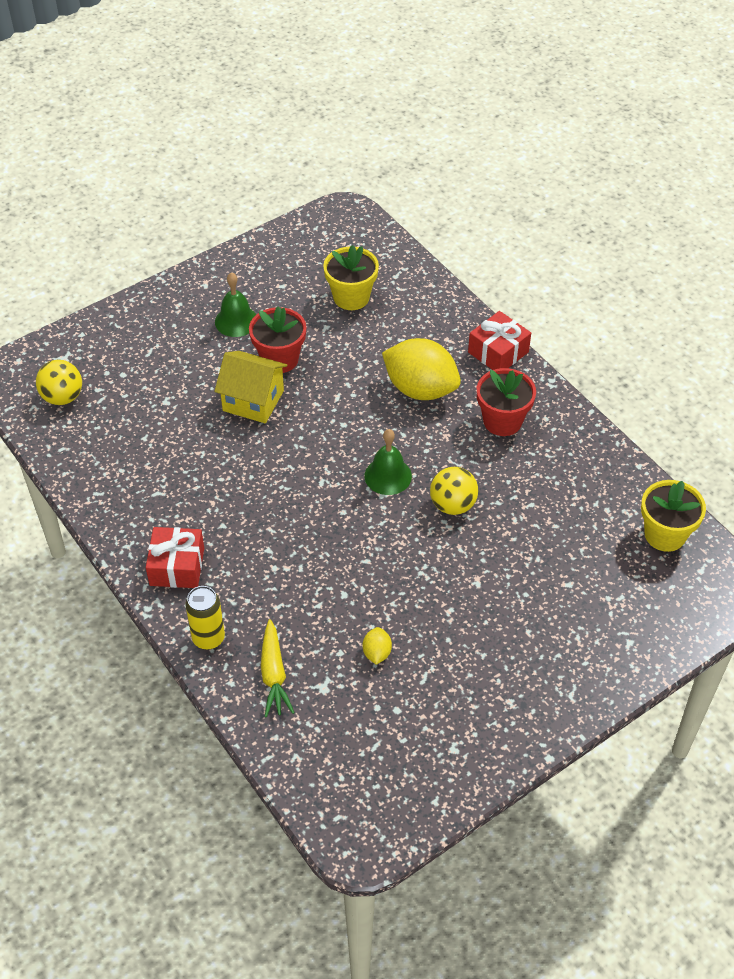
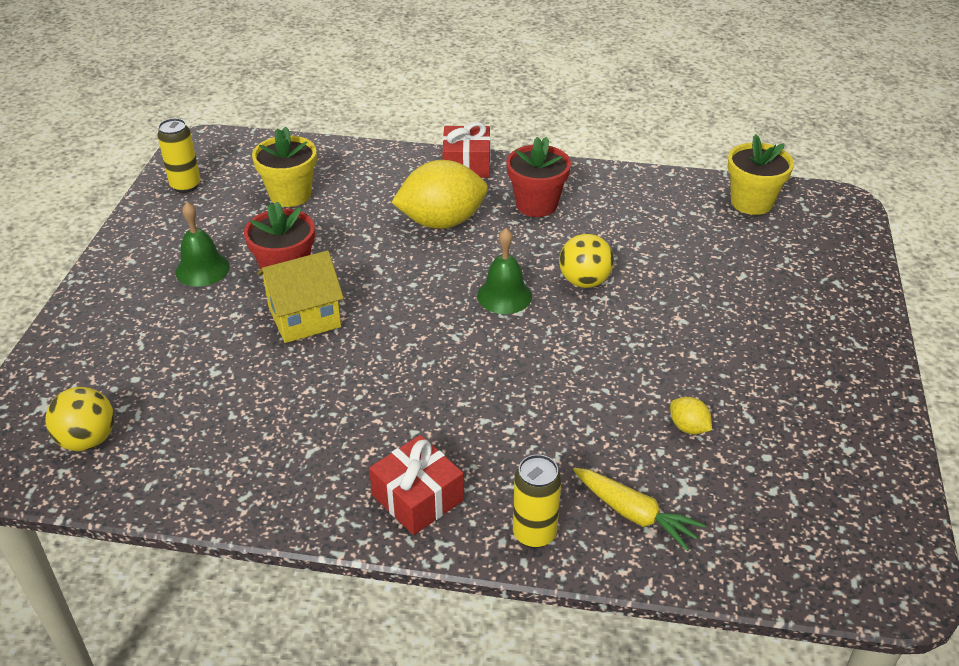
camera: 45 degrees left, 10 degrees down
none -> yellow can [157,118,201,193]

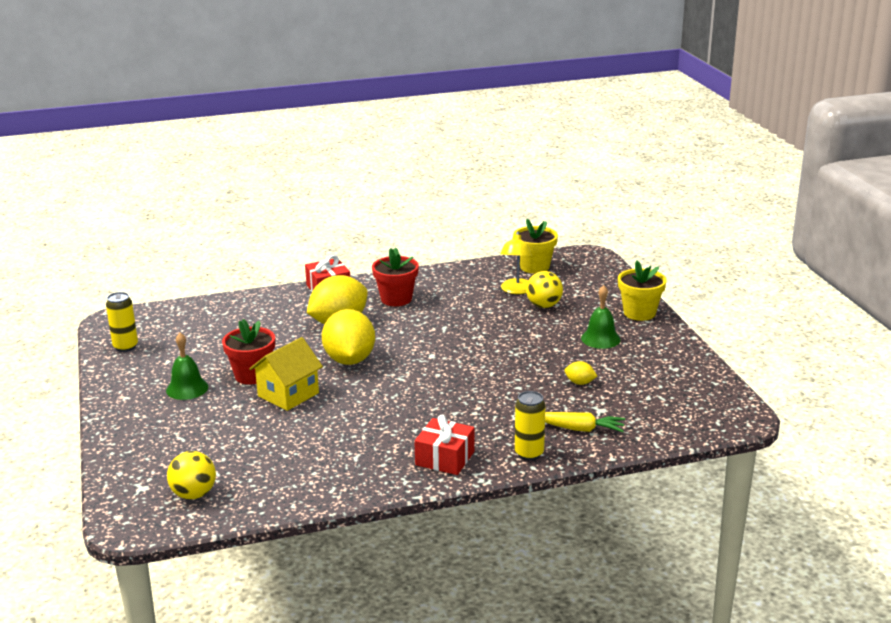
camera: 25 degrees left, 15 degrees down
yellow flower pot [252,126,317,207] -> yellow flower pot moved to [618,261,667,321]
green bell [477,228,532,314] -> green bell moved to [581,285,620,349]
yellow ball [559,233,614,288] -> yellow ball moved to [526,271,563,308]
none -> yellow lemon [322,309,375,365]
none -> yellow lamp [500,231,532,294]

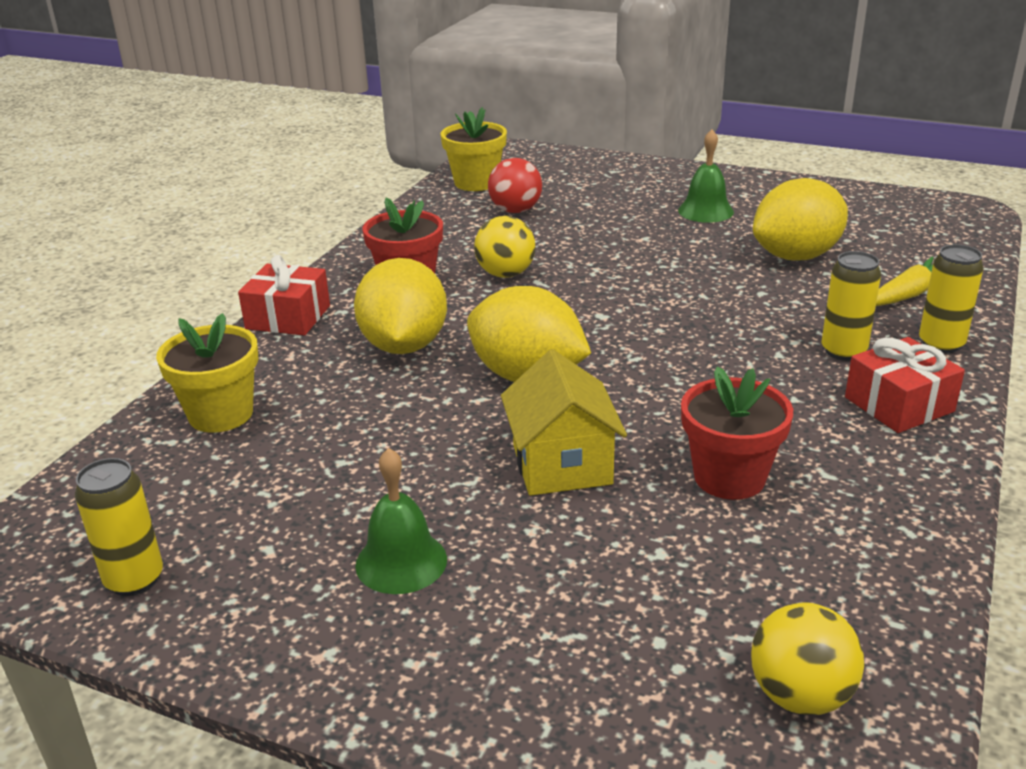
camera: 50 degrees left, 5 degrees up
red flower pot [222,319,275,385] -> red flower pot moved to [681,366,793,500]
yellow lamp [500,231,532,294] -> red ball [488,158,542,213]
yellow ball [526,271,563,308] -> yellow ball moved to [474,216,536,278]
yellow lemon [564,361,597,385] -> yellow lemon [753,178,848,261], size x2.35
yellow flower pot [618,261,667,321] -> yellow flower pot moved to [156,313,258,433]
none -> yellow can [822,251,881,361]

